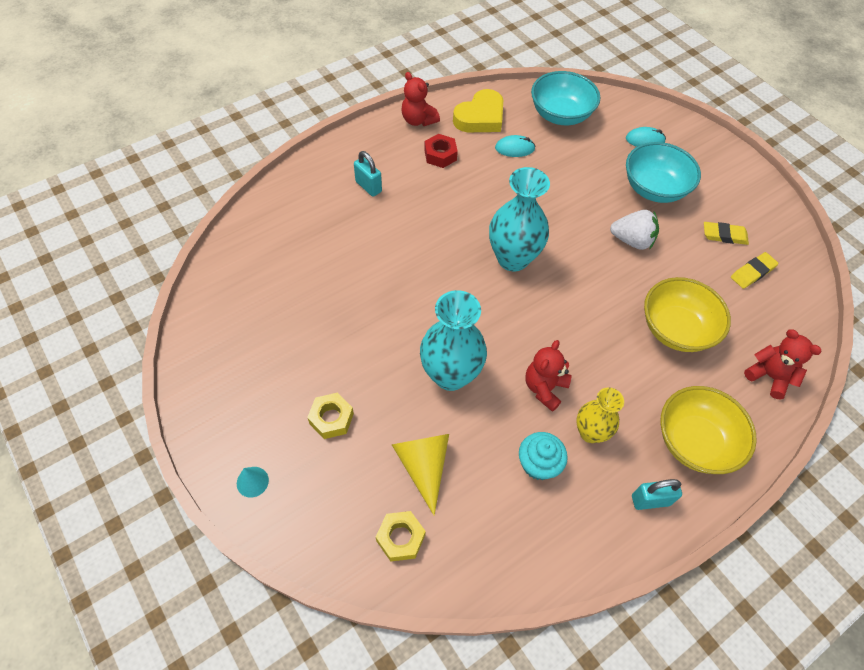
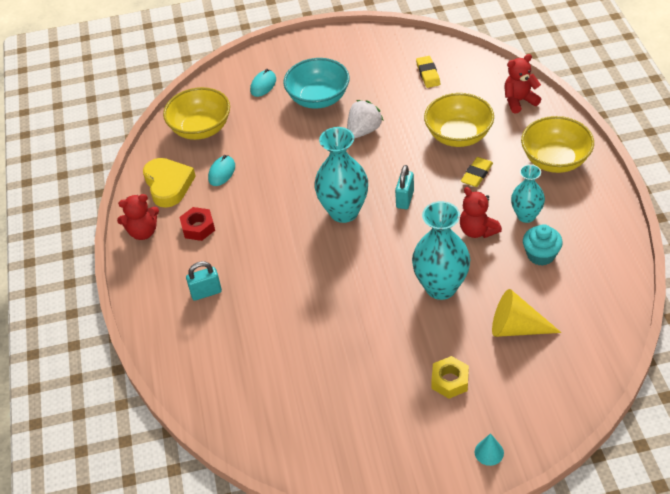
camera: 60 degrees left, 10 degrees down
yellow nut [376,511,426,561] -> none
turquoise bowl [531,71,601,125] -> yellow bowl [163,87,230,140]
yellow vase [576,388,624,443] -> turquoise vase [511,164,545,223]
turquoise padlock [632,479,682,510] -> turquoise padlock moved to [395,165,414,209]
yellow eraser [704,222,749,245] -> yellow eraser moved to [461,157,493,187]

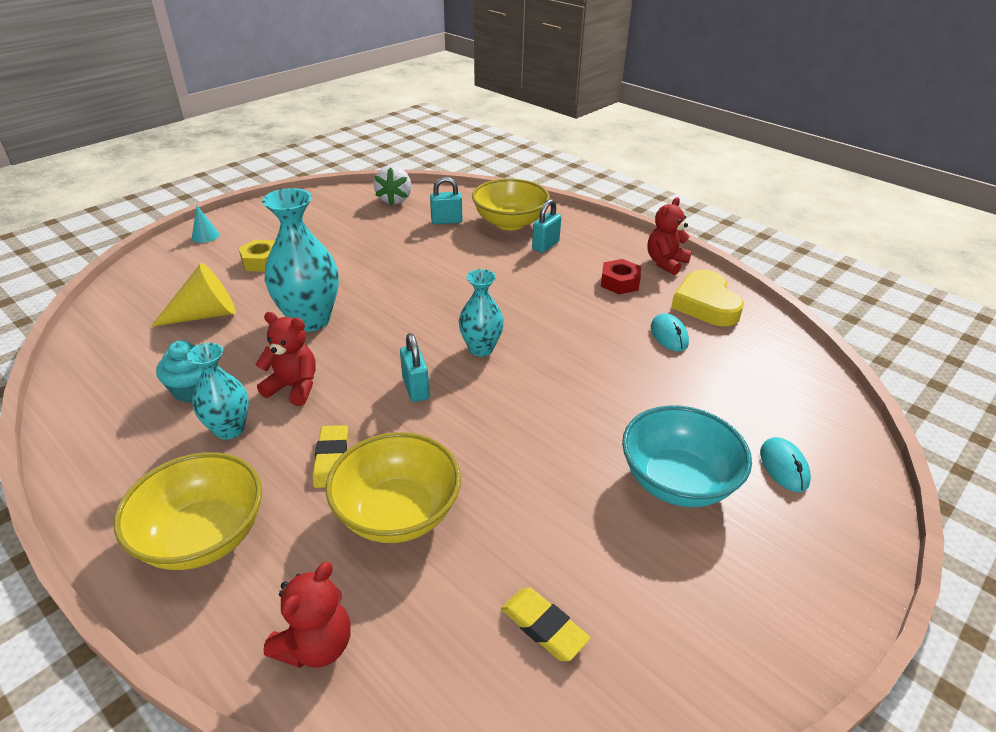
camera: 140 degrees right, 10 degrees down
yellow heart [143,158,196,208] -> yellow heart turned 45 degrees clockwise [671,270,744,326]
yellow bowl [163,87,230,140] -> yellow bowl moved to [472,179,550,230]
turquoise vase [314,127,368,223] -> turquoise vase [459,269,504,357], size x0.61
white strawberry [347,100,384,138] -> white strawberry moved to [374,166,412,205]
none -> turquoise padlock [430,177,462,224]

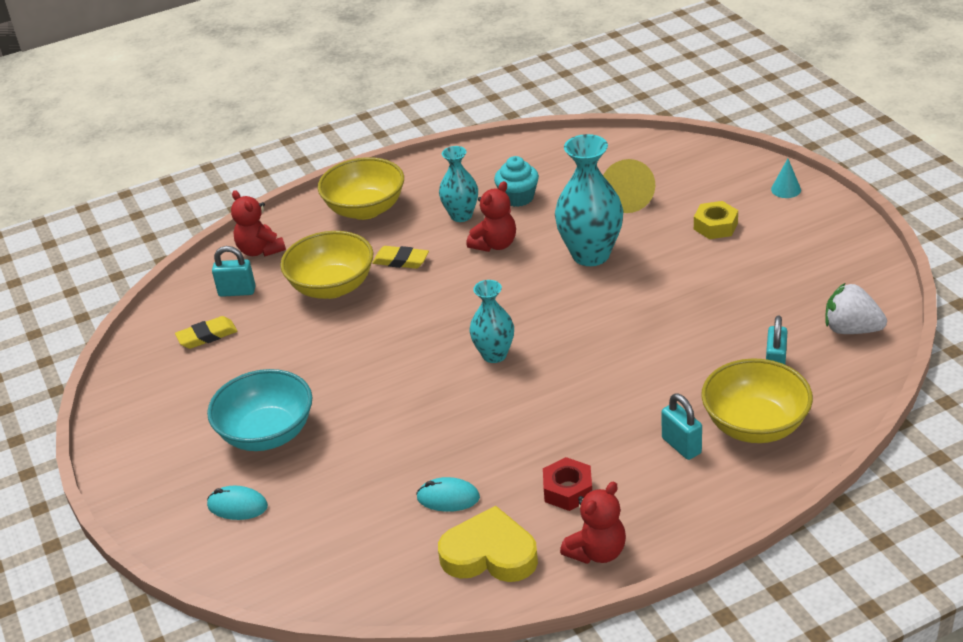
camera: 115 degrees right, 0 degrees up
turquoise padlock [400,333,430,402] -> turquoise padlock moved to [212,246,256,297]
red teddy bear [647,197,692,275] -> red teddy bear turned 75 degrees clockwise [560,481,626,564]

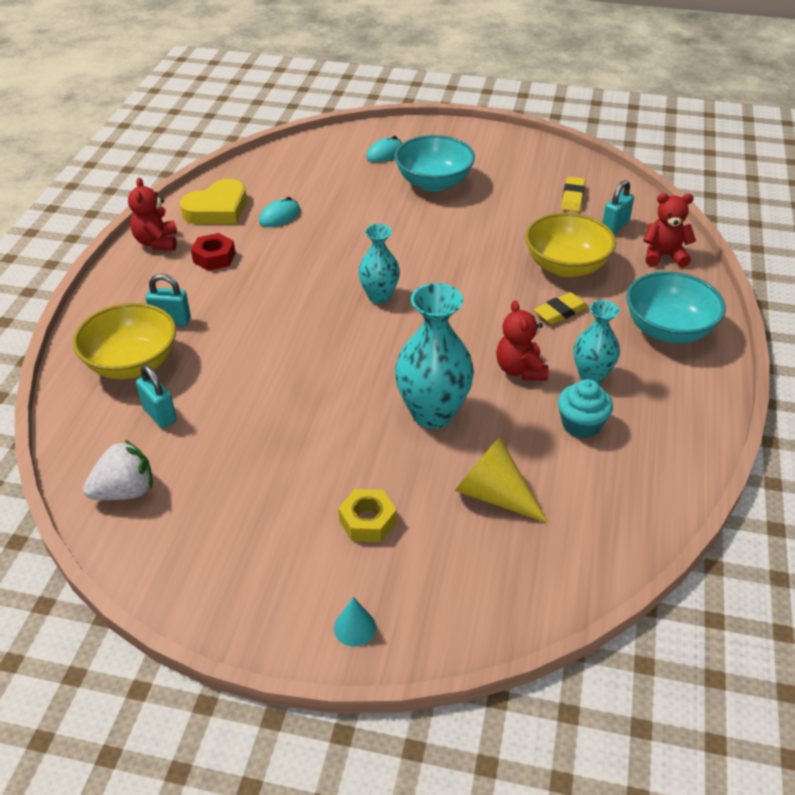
camera: 125 degrees right, 5 degrees up
yellow bowl [318,157,404,220] -> turquoise bowl [626,271,726,343]

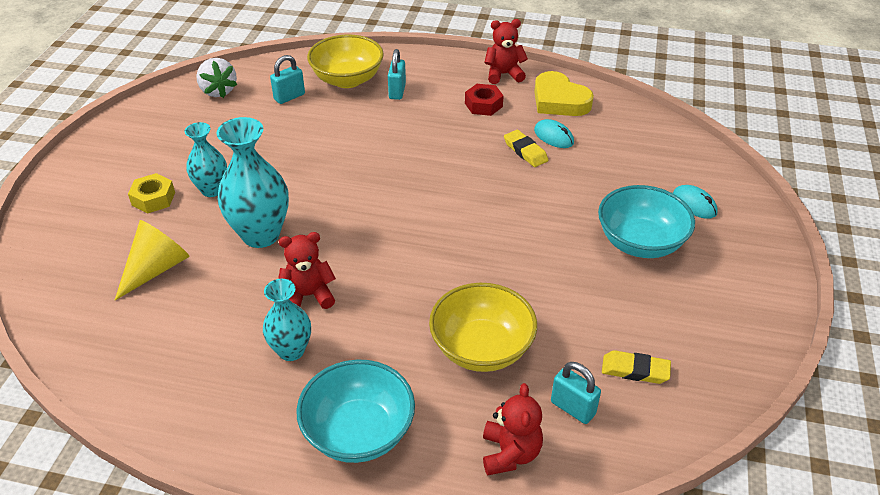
camera: 90 degrees right, 0 degrees up
turquoise cone [334,597,376,647] -> none
turquoise vase [358,224,400,304] -> turquoise vase moved to [185,122,227,197]
yellow eraser [534,292,588,324] -> yellow eraser moved to [504,130,548,167]
turquoise cupcake [558,379,613,438] -> none

